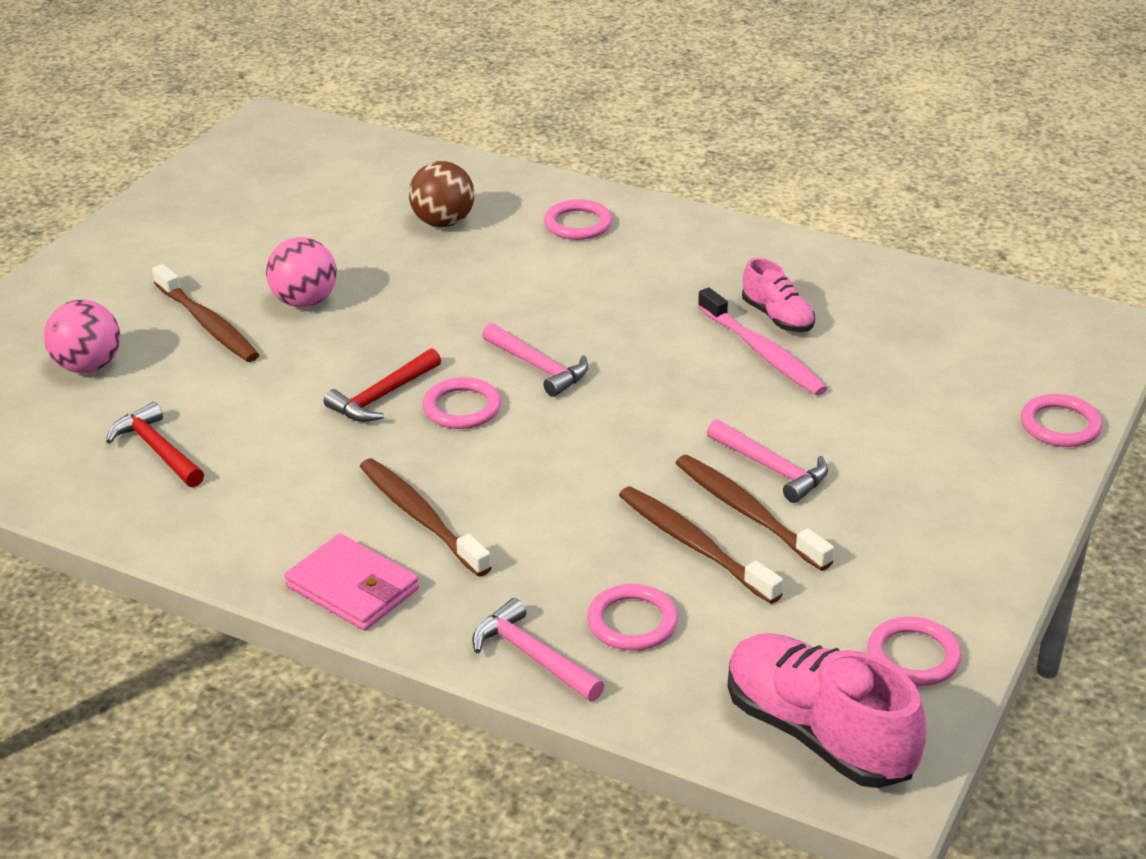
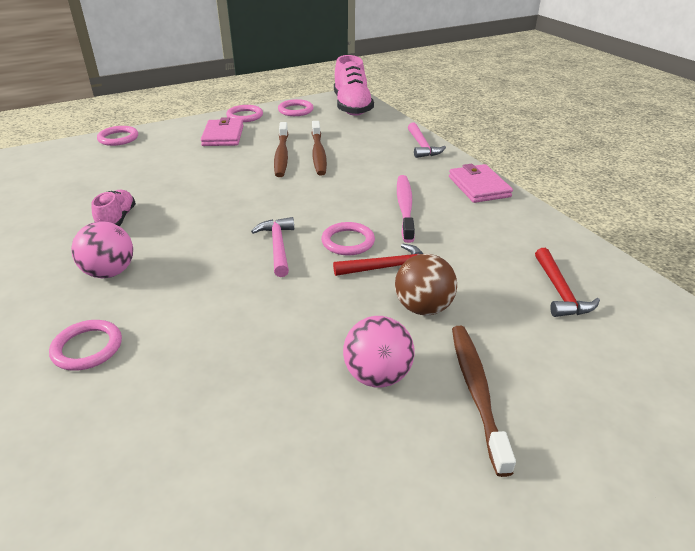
camera: 145 degrees left, 0 degrees up
pink ball [44,300,120,373] -> pink ball moved to [71,221,133,278]
brown toothbrush [360,458,492,577] -> none
brown ball [409,161,475,227] -> brown ball moved to [395,254,457,316]
pink ring [587,584,678,651] -> pink ring moved to [226,105,263,122]
pink toothbrush [698,288,827,396] -> pink toothbrush moved to [397,175,415,243]
pink hammer [707,419,828,503] -> none
none -> pink wallet [201,117,244,146]

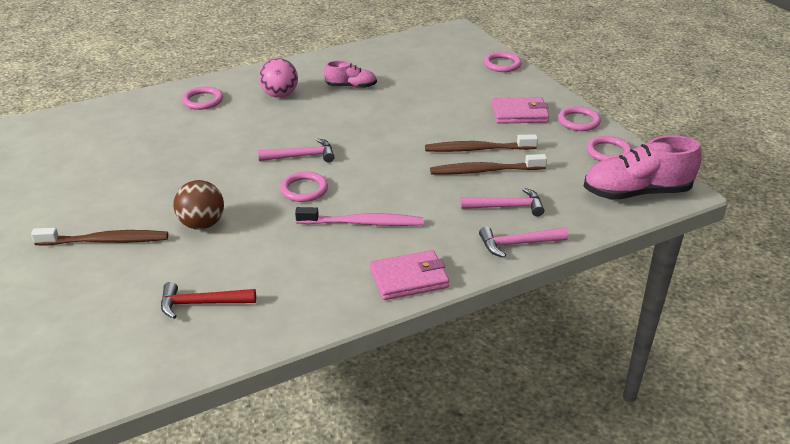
camera: 90 degrees right, 0 degrees up
red hammer [333,243,423,276] -> none
pink ball [343,316,414,387] -> none
none -> pink hammer [460,188,544,217]

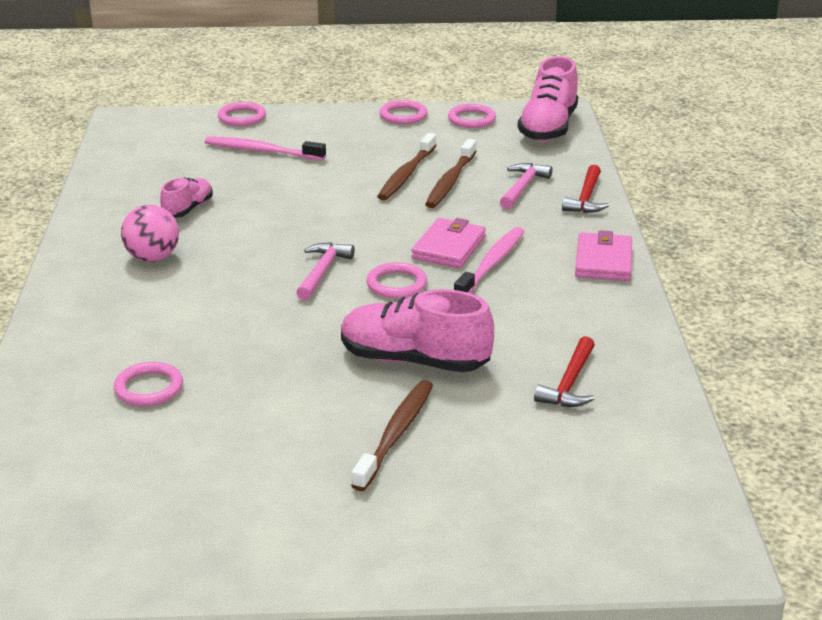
camera: 65 degrees left, 5 degrees down
brown ball [173,180,224,230] -> pink shoe [341,289,494,372]
pink ring [182,86,223,110] -> pink ring moved to [114,362,183,406]
pink hammer [479,227,568,258] -> red hammer [562,165,609,213]
pink wallet [492,97,549,124] -> pink wallet moved to [411,218,486,268]
none -> pink toothbrush [205,137,326,160]

